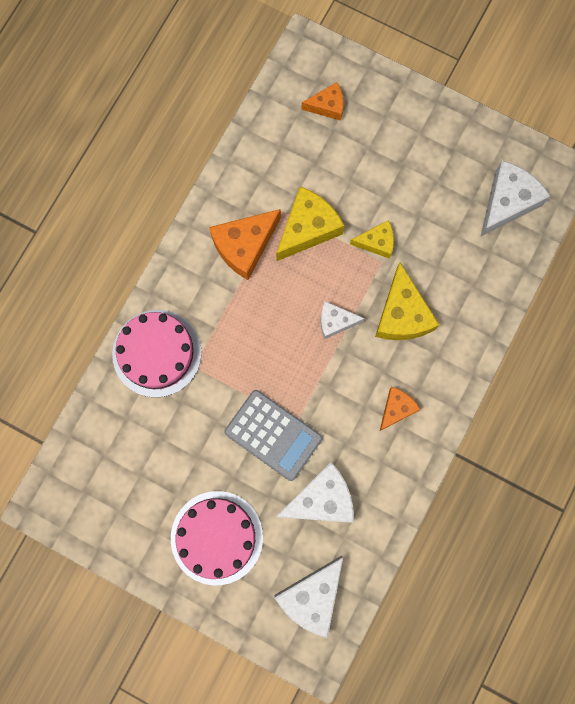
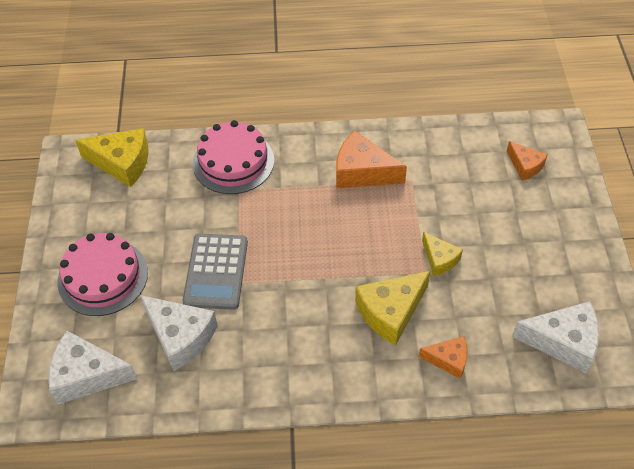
camera: 60 degrees right, 25 degrees down
yellow cheese [276,187,345,261] -> yellow cheese moved to [75,128,149,187]
white cheese [321,301,365,339] -> none
orange cheese [380,387,421,431] -> orange cheese moved to [419,336,468,379]

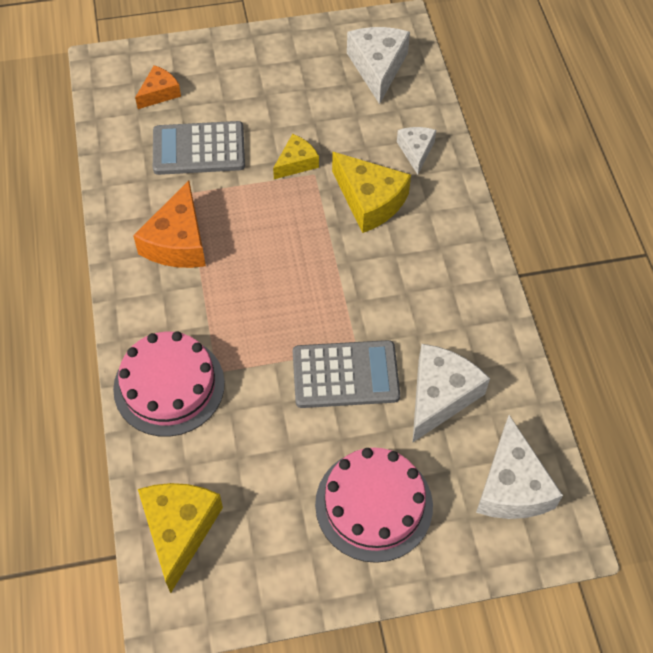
camera: 100 degrees left, 5 degrees up
orange cheese [419,336,468,379] -> white cheese [397,127,436,175]
none -> grey calculator [153,121,245,175]

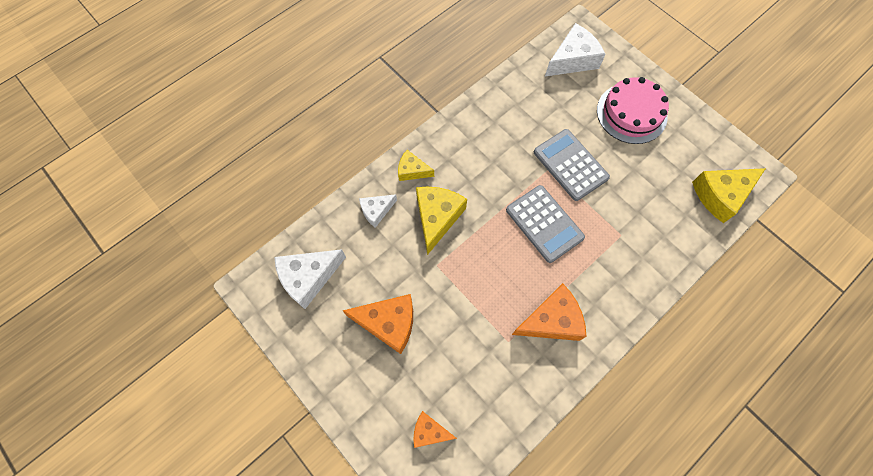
camera: 120 degrees left, 10 degrees up
pink cake [113,332,225,437] -> none
grey calculator [153,121,245,175] -> grey calculator moved to [506,185,585,263]
yellow cheese [273,134,319,179] -> yellow cheese moved to [398,150,434,181]
white cheese [412,344,490,443] -> none
none -> orange cheese [343,294,413,354]

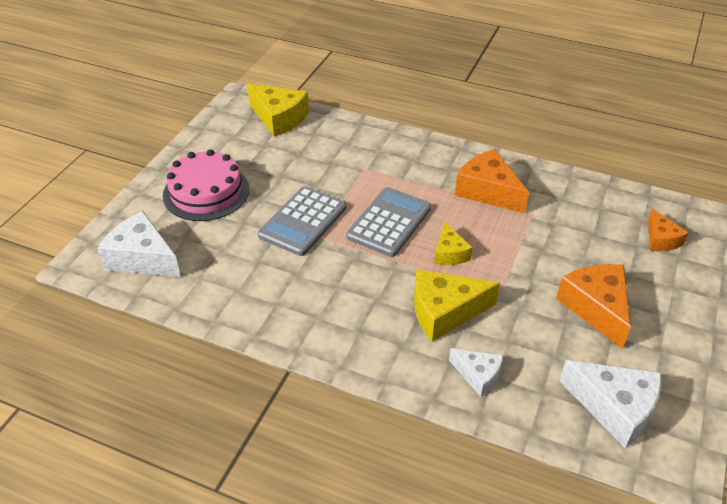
camera: 115 degrees left, 25 degrees down
yellow cheese [398,150,434,181] -> yellow cheese moved to [434,221,473,265]

